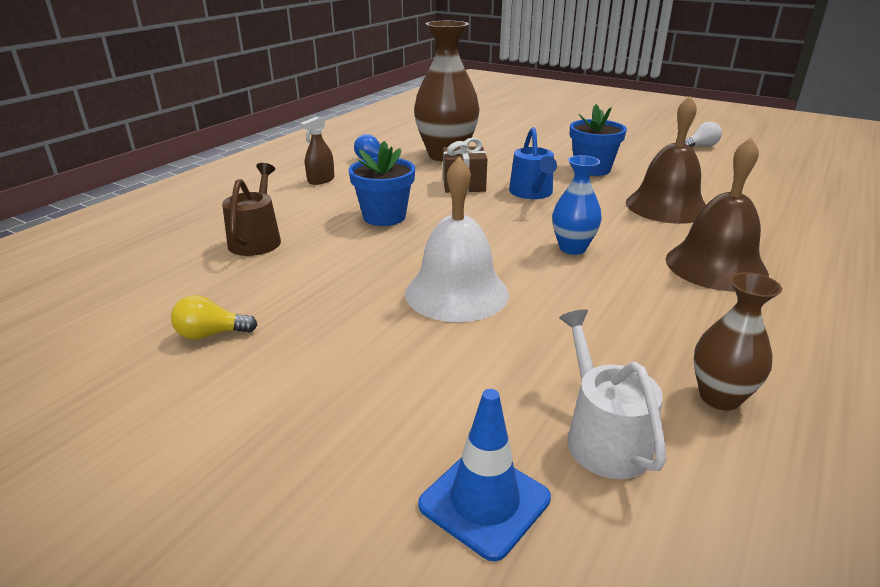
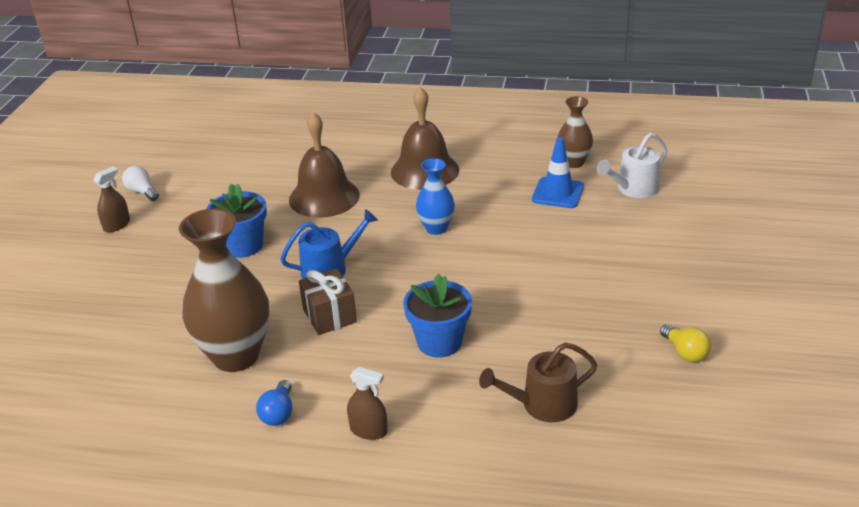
camera: 110 degrees left, 5 degrees up
white bell [405,157,509,322] -> none
blue traffic cone [418,389,551,561] -> blue traffic cone moved to [532,137,584,208]
none -> brown spray bottle [94,167,130,232]

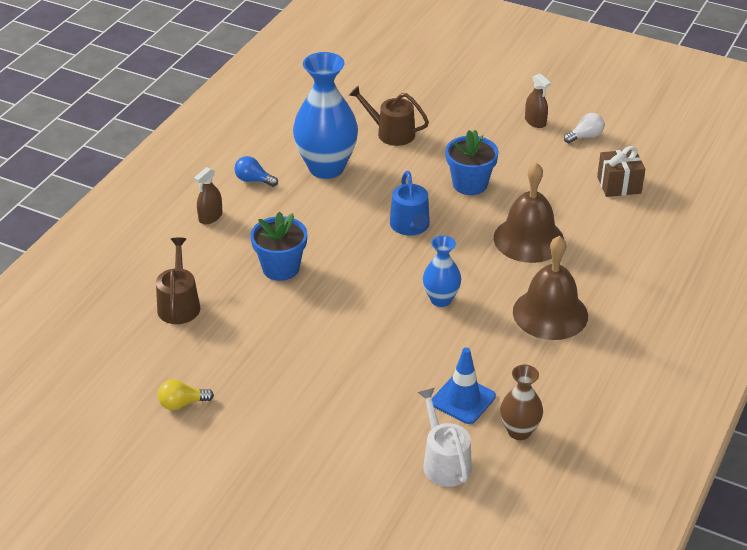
camera: 105 degrees right, 5 degrees up
brown vase [179,209,270,372] -> blue vase [293,52,358,179]
brown gift [299,268,357,335] -> brown gift moved to [597,146,645,197]
none -> brown watering can [349,86,429,146]

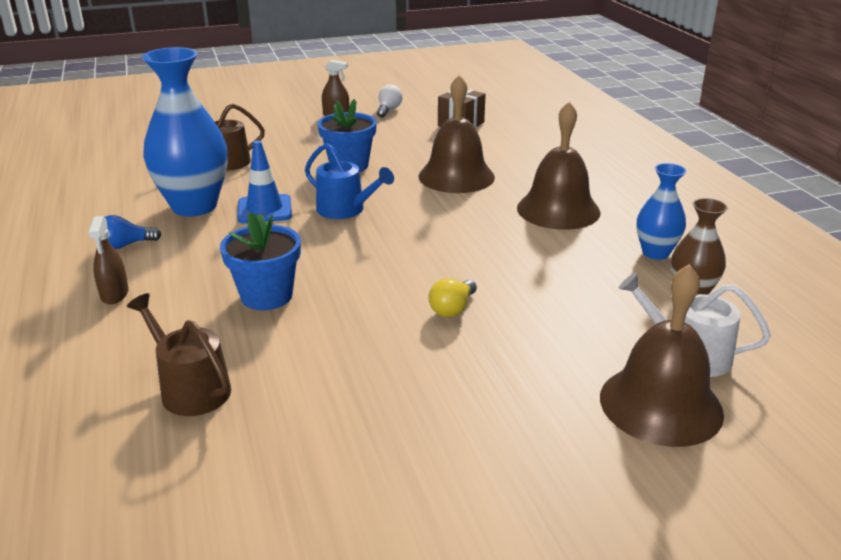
camera: 45 degrees left, 10 degrees down
yellow light bulb [158,379,214,410] -> yellow light bulb moved to [429,278,477,317]
blue vase [423,235,461,307] -> blue vase moved to [636,163,687,260]
blue traffic cone [432,347,496,424] -> blue traffic cone moved to [237,140,292,223]
none -> brown bell [600,264,724,447]

